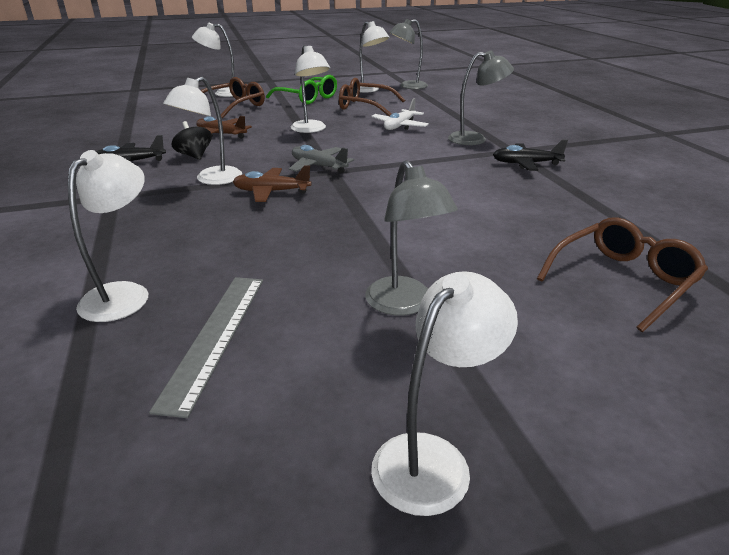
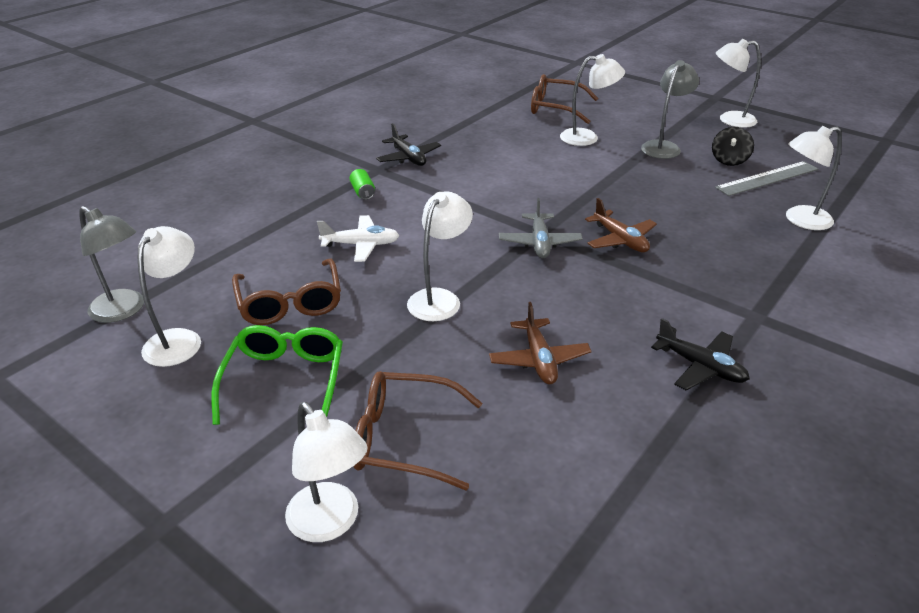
camera: 125 degrees left, 5 degrees up
white lamp [163,77,242,185] -> white lamp moved to [560,54,625,146]
black spinning top [172,121,212,160] -> black spinning top moved to [712,127,754,166]
grey lamp [448,50,514,145] -> green can [350,169,375,200]

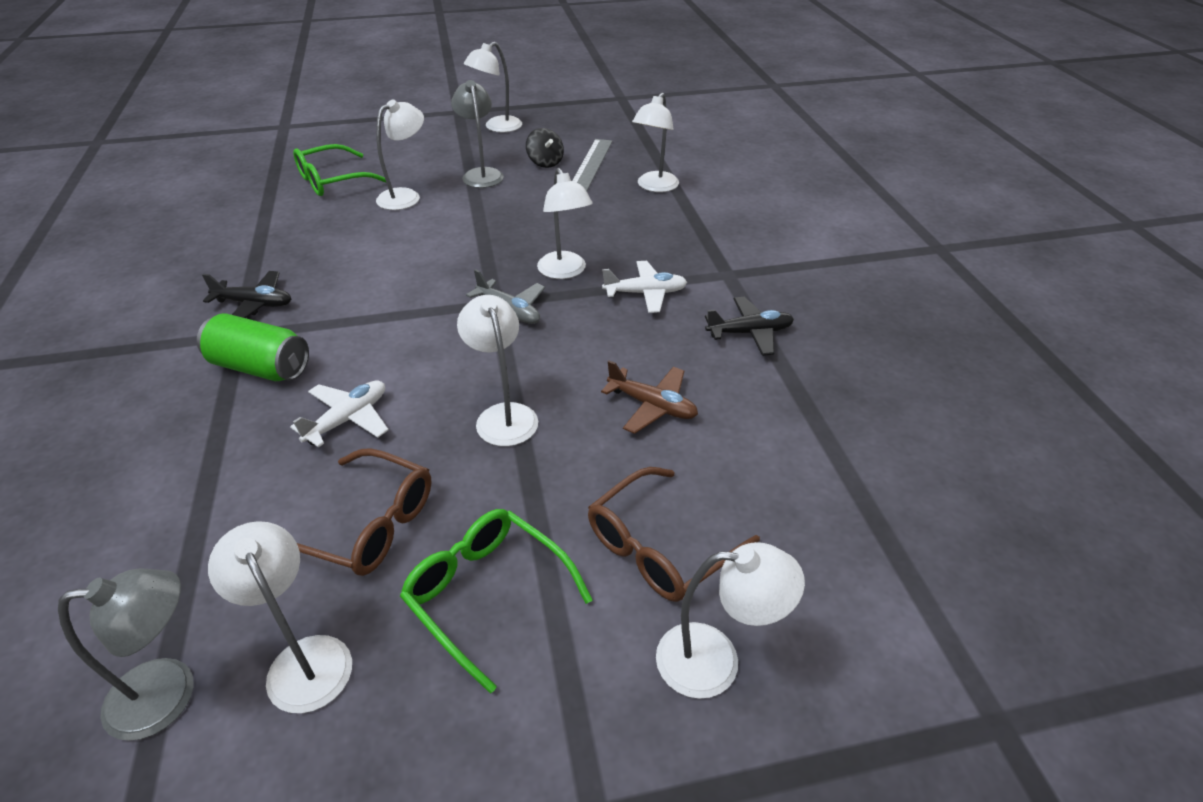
camera: 50 degrees left, 5 degrees up
green can [350,169,375,200] -> green can [197,313,309,381], size x2.02
brown glasses [531,74,599,124] -> green glasses [293,144,386,196]
brown plane [585,198,657,252] -> white lamp [537,168,593,279]
none -> white plane [602,261,687,313]

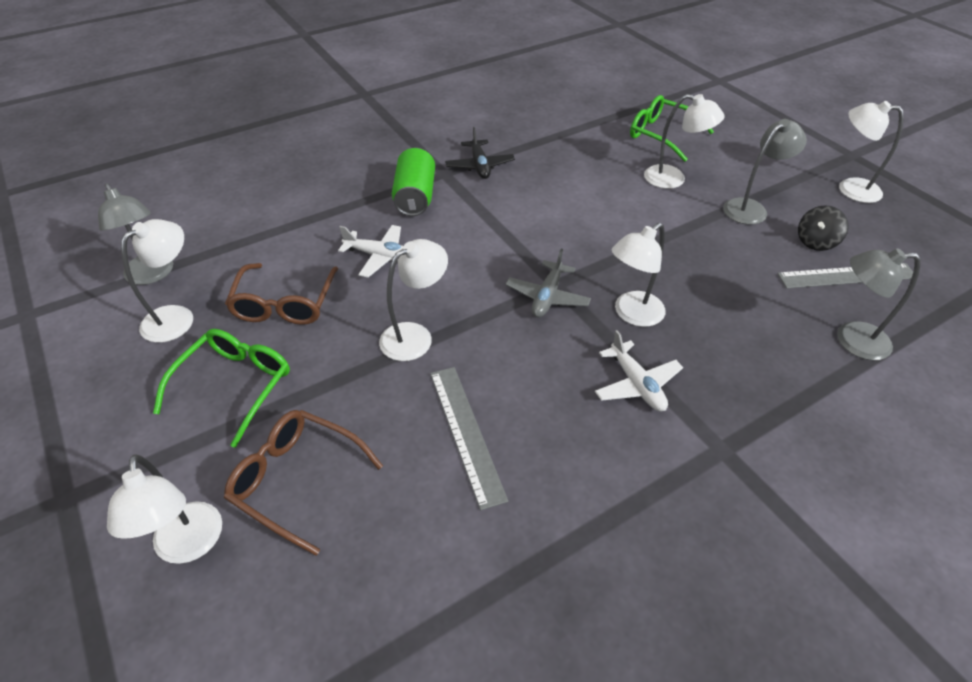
camera: 70 degrees right, 5 degrees up
brown plane [601,361,698,434] -> grey ruler [430,367,508,510]
white lamp [632,93,679,192] -> grey lamp [837,248,921,360]
black plane [705,297,794,356] -> none

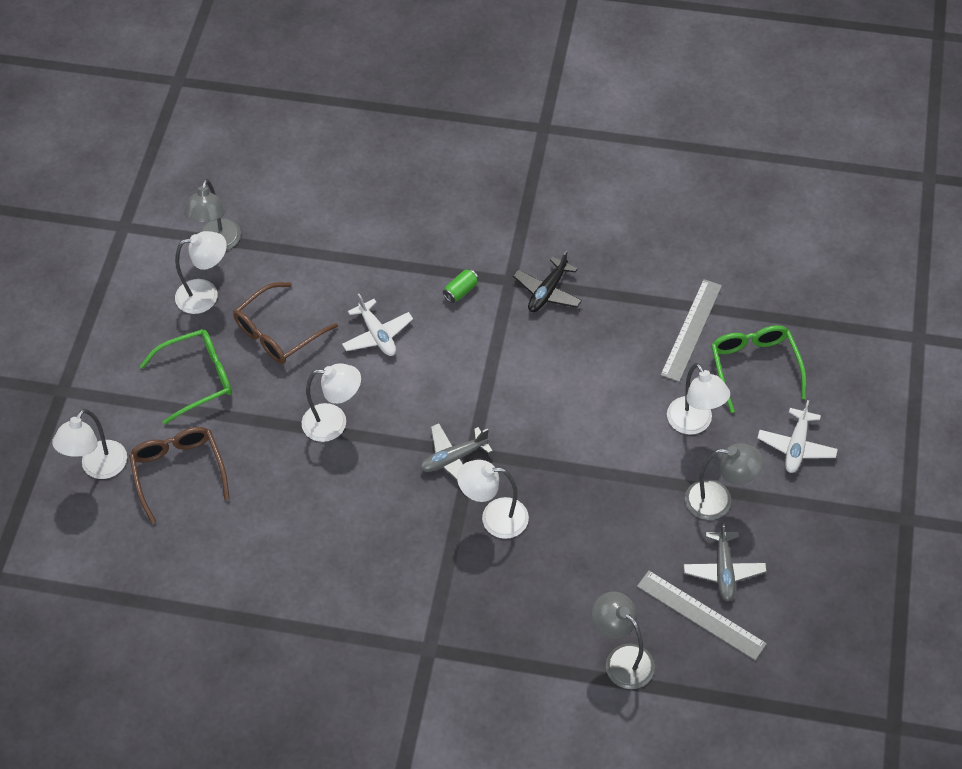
camera: 45 degrees right, 10 degrees up
green can [392,148,435,216] -> green can [443,269,479,303], size x0.50
grey ruler [430,367,508,510] -> grey ruler moved to [660,279,722,382]
white plane [595,330,683,411] -> white plane moved to [757,400,838,473]
black spinning top [798,206,848,251] -> grey plane [683,521,767,601]
white lamp [839,101,904,203] -> none

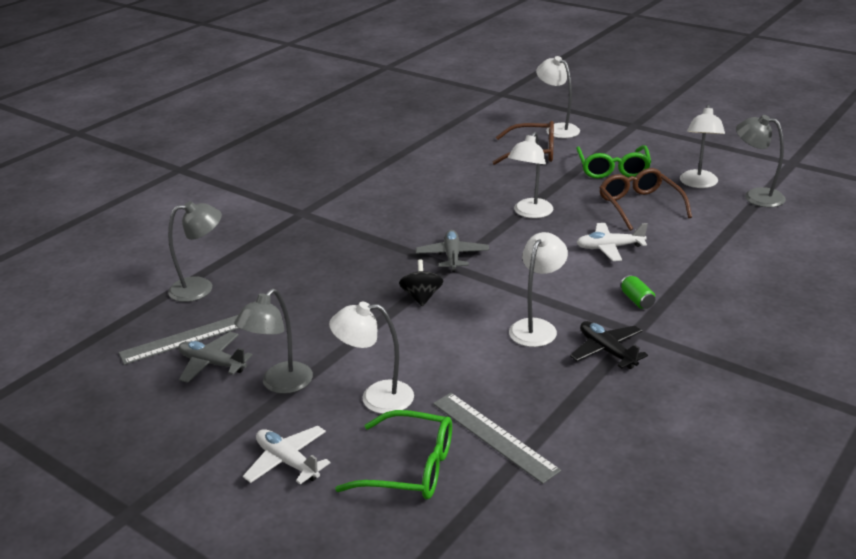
camera: 115 degrees right, 25 degrees down
white lamp [457,460,529,539] -> white lamp moved to [509,232,568,347]
none -> black spinning top [399,259,443,307]

